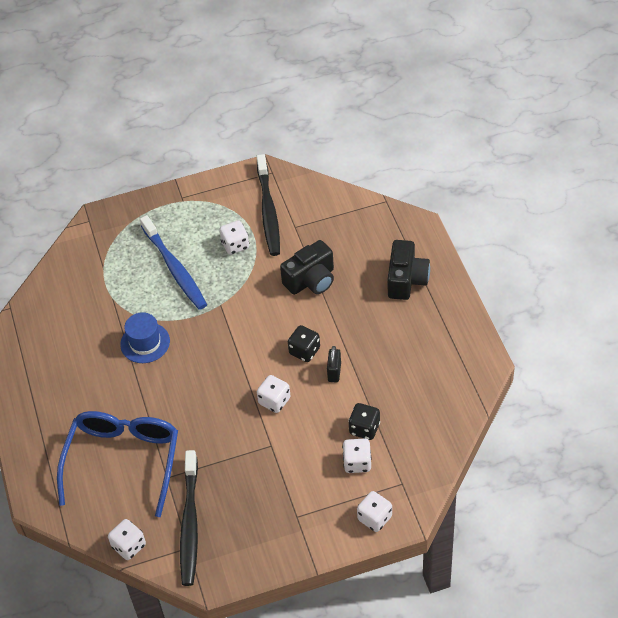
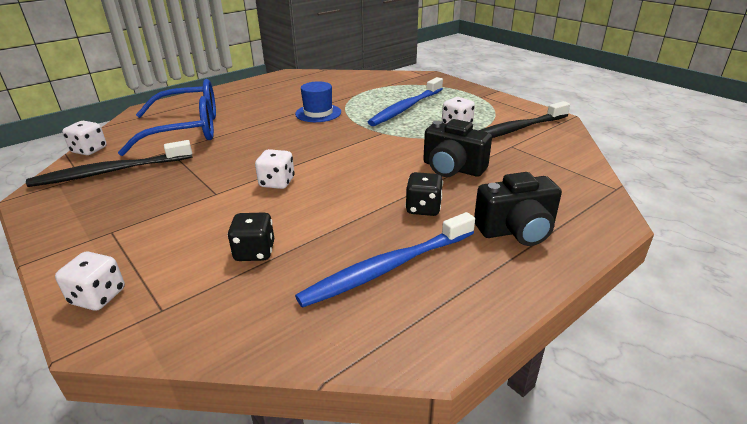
camera: 65 degrees right, 20 degrees down
black dice [288,325,320,362] -> black dice moved to [405,172,443,216]
black padlock [327,346,341,382] -> none
white dice [342,439,372,473] -> none
none -> blue toothbrush [295,212,475,308]

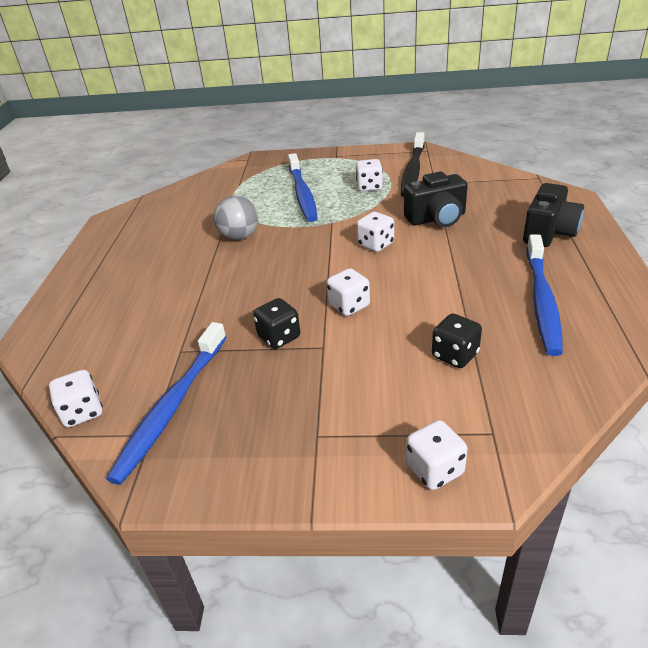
camera: 45 degrees left, 5 degrees up
black toothbrush [26,140,193,187] -> blue toothbrush [106,322,227,485]
blue glasses [118,79,216,156] -> none
blue hat [295,81,341,122] -> grey ball [214,196,258,240]
black dice [405,172,443,216] -> black dice moved to [253,298,300,349]
none -> white dice [357,212,394,252]

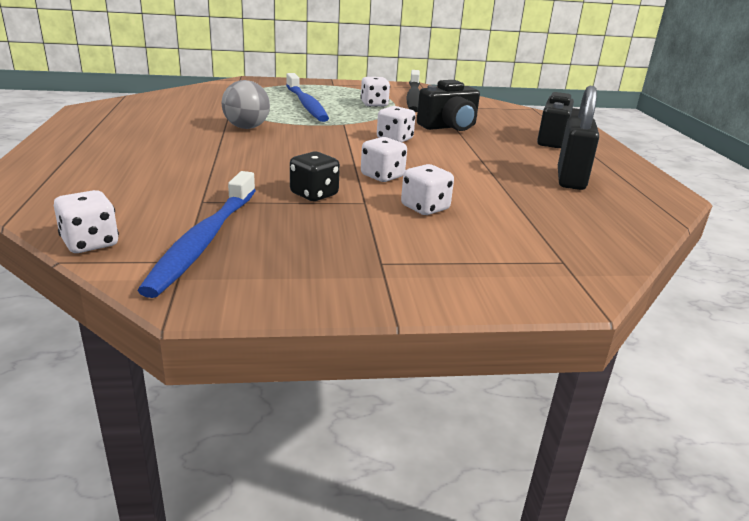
camera: 15 degrees left, 10 degrees down
white dice [406,420,468,490] -> white dice moved to [401,164,454,215]
black dice [432,313,482,368] -> none
blue toothbrush [527,234,563,356] -> black padlock [558,86,599,190]

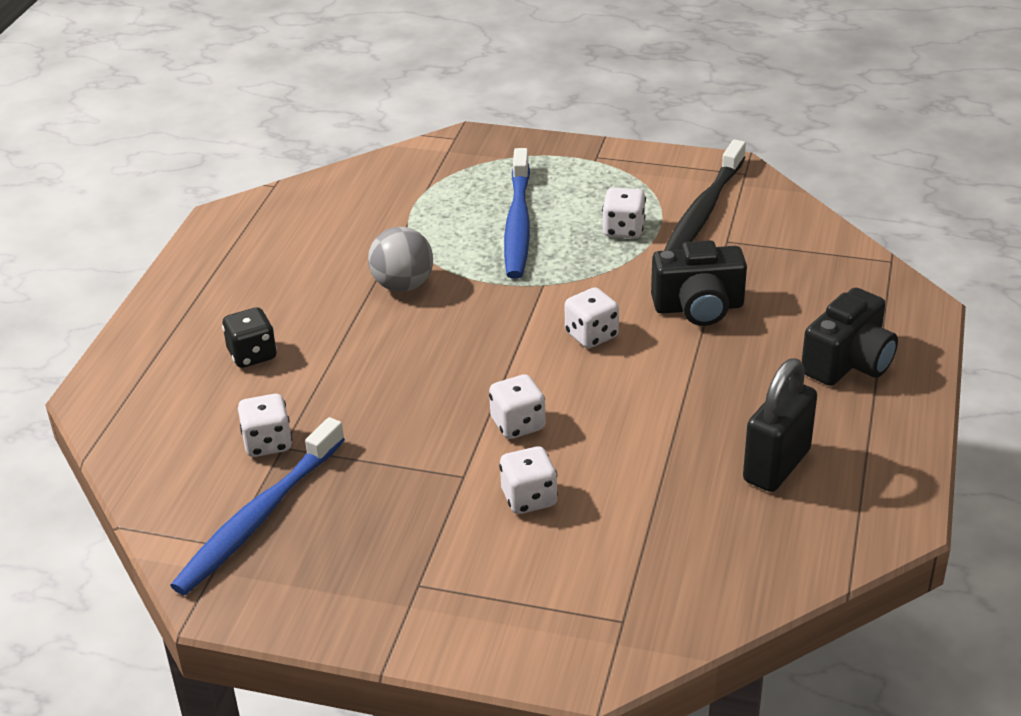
camera: 25 degrees right, 10 degrees up
white dice [54,190,119,253] -> white dice moved to [238,394,292,457]
black dice [290,152,340,201] -> black dice moved to [222,307,277,368]

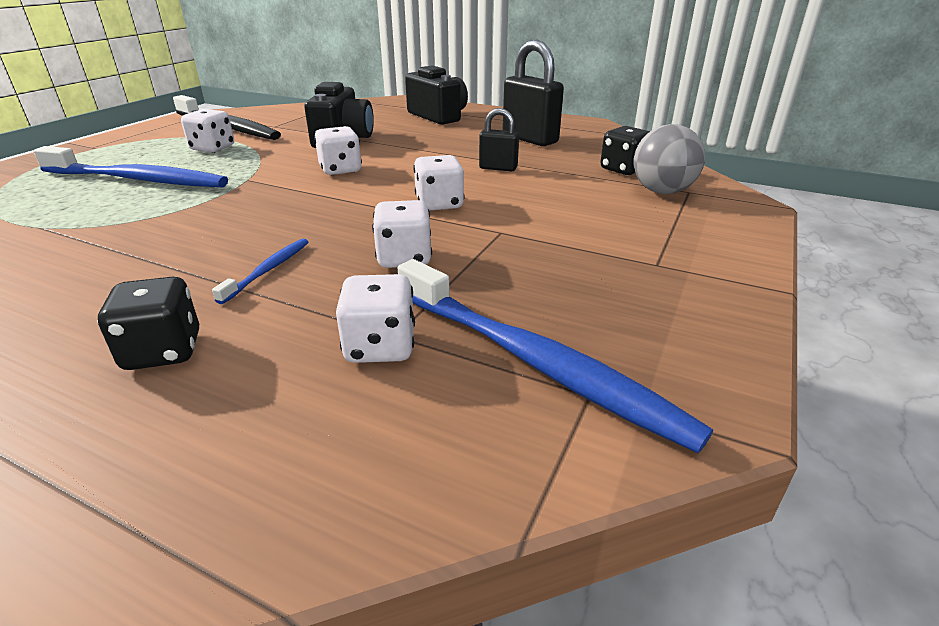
camera: 80 degrees left, 5 degrees down
grey ball [368,227,433,292] -> grey ball moved to [634,124,705,194]
white dice [499,446,558,514] -> white dice moved to [372,200,432,268]
none -> blue toothbrush [212,239,308,304]
none -> black padlock [479,108,519,172]
none -> black dice [600,126,650,175]

